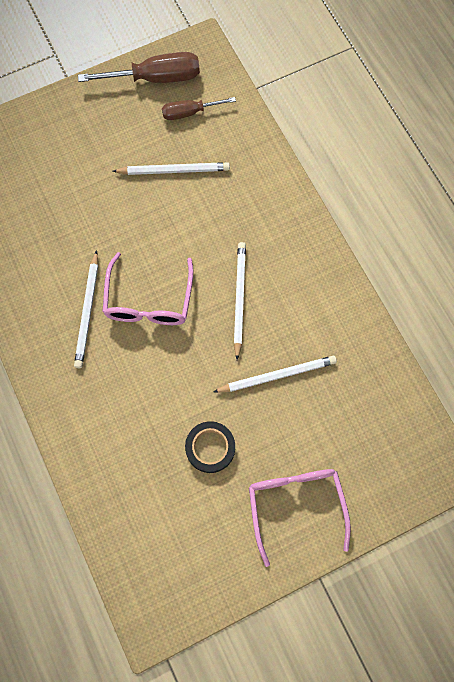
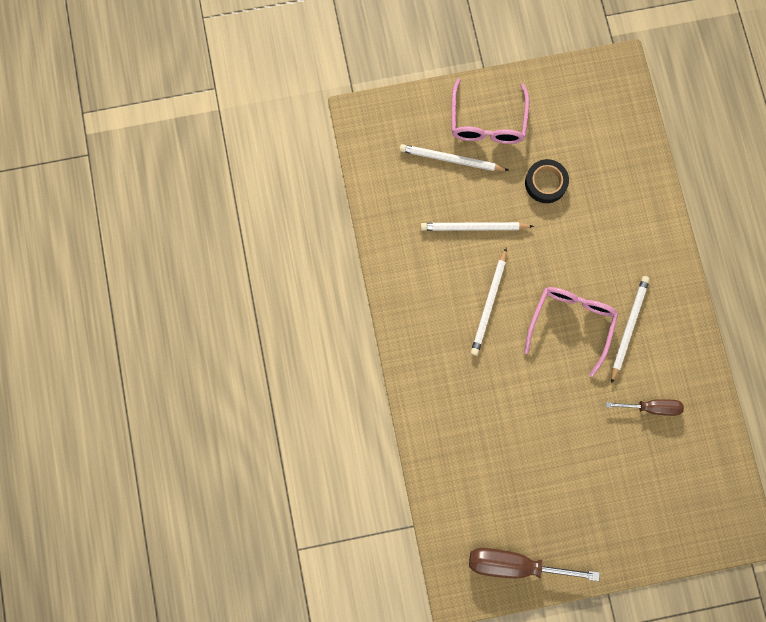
camera: 165 degrees left, 5 degrees up
white pencil [112,162,230,175] -> white pencil moved to [399,144,509,171]
brown screwdriver [162,97,236,120] -> brown screwdriver moved to [606,399,684,416]

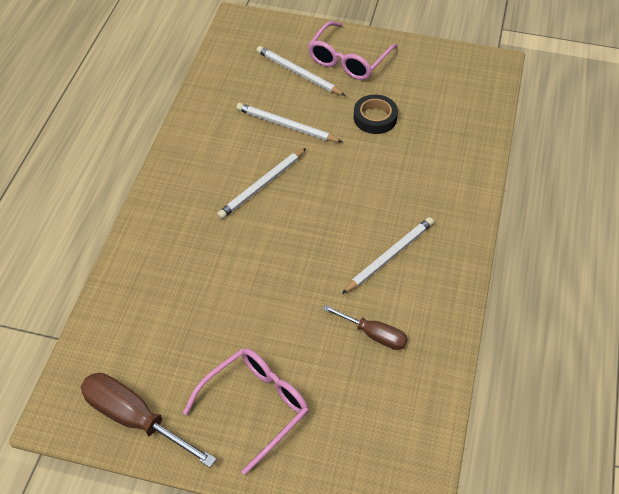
camera: 25 degrees right, 25 degrees down
pink glasses [524,287,618,377] -> pink glasses moved to [183,348,309,475]

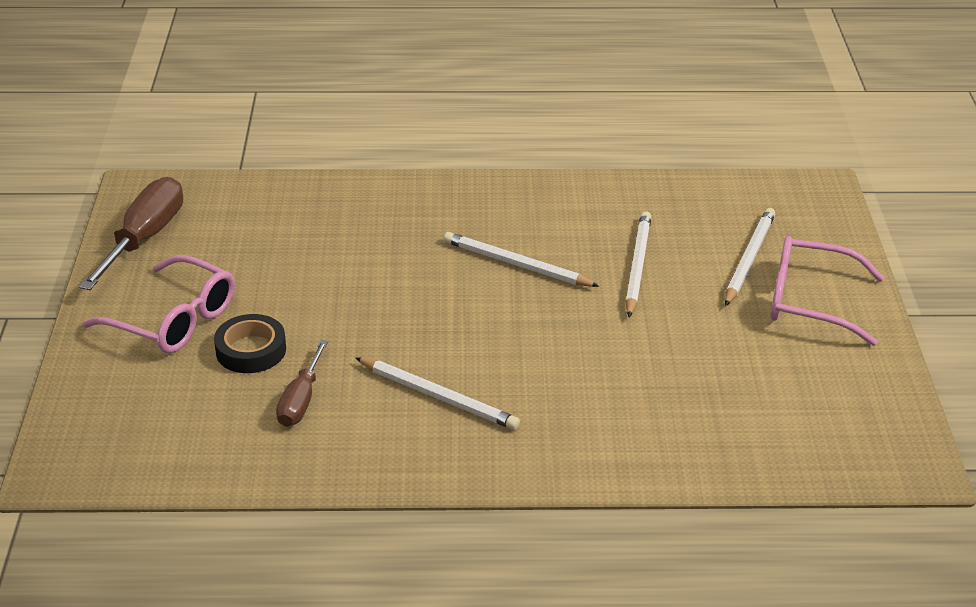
camera: 75 degrees right, 15 degrees down
black tape [354,94,398,134] -> black tape moved to [214,314,286,373]

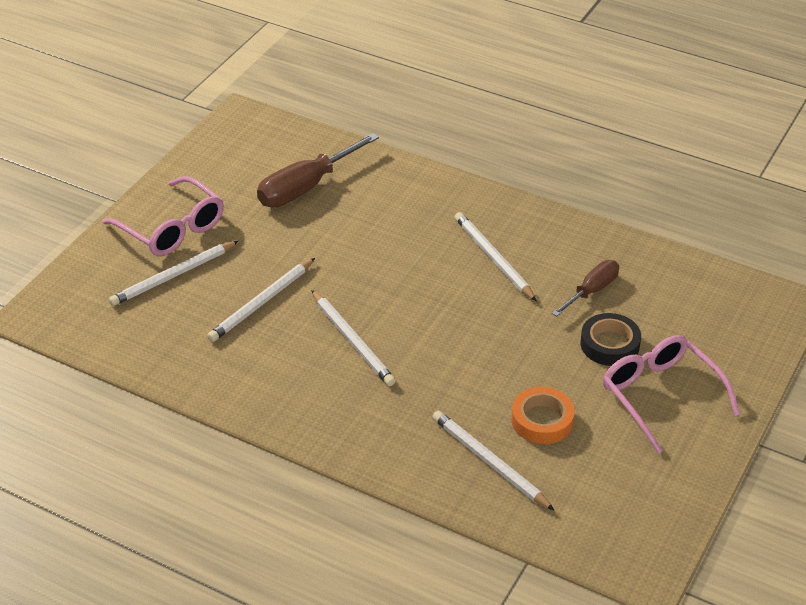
camera: 150 degrees left, 5 degrees up
brown screwdriver [79,177,183,290] -> brown screwdriver moved to [257,133,379,207]
none -> white pencil [432,411,554,510]
none -> orange tape [511,387,575,444]

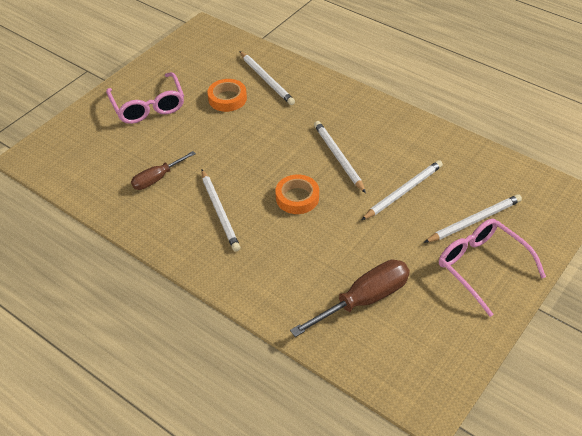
camera: 170 degrees left, 5 degrees up
black tape [580,313,641,366] -> none
none -> orange tape [275,175,319,214]

